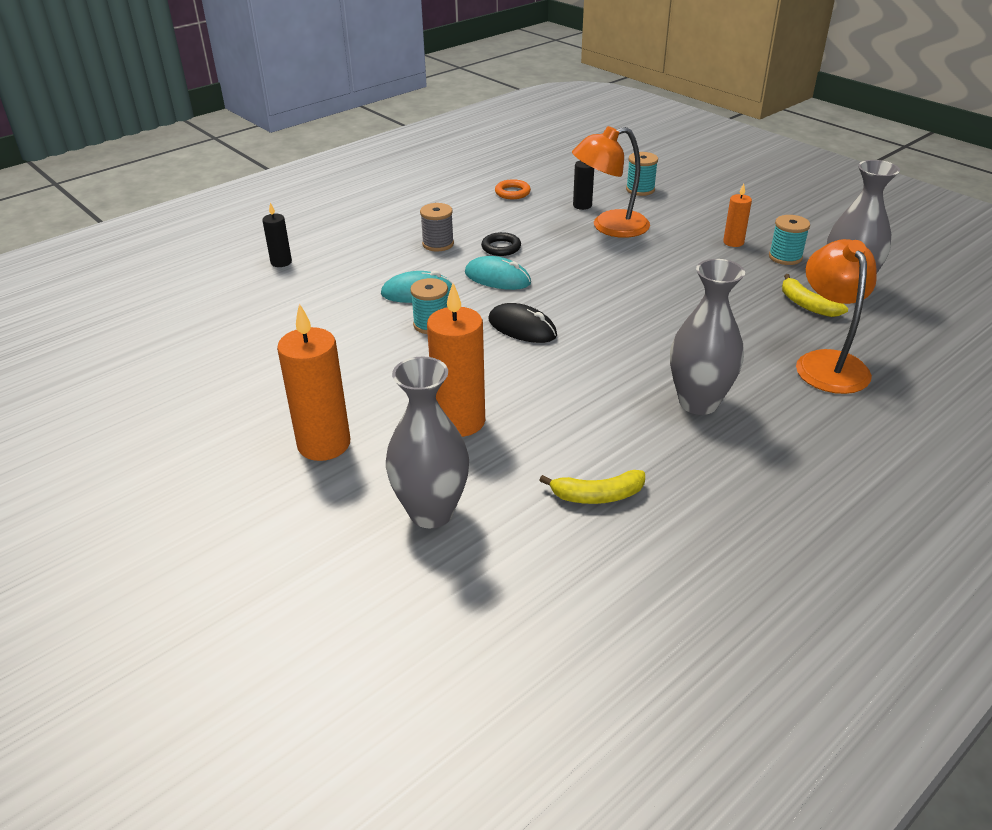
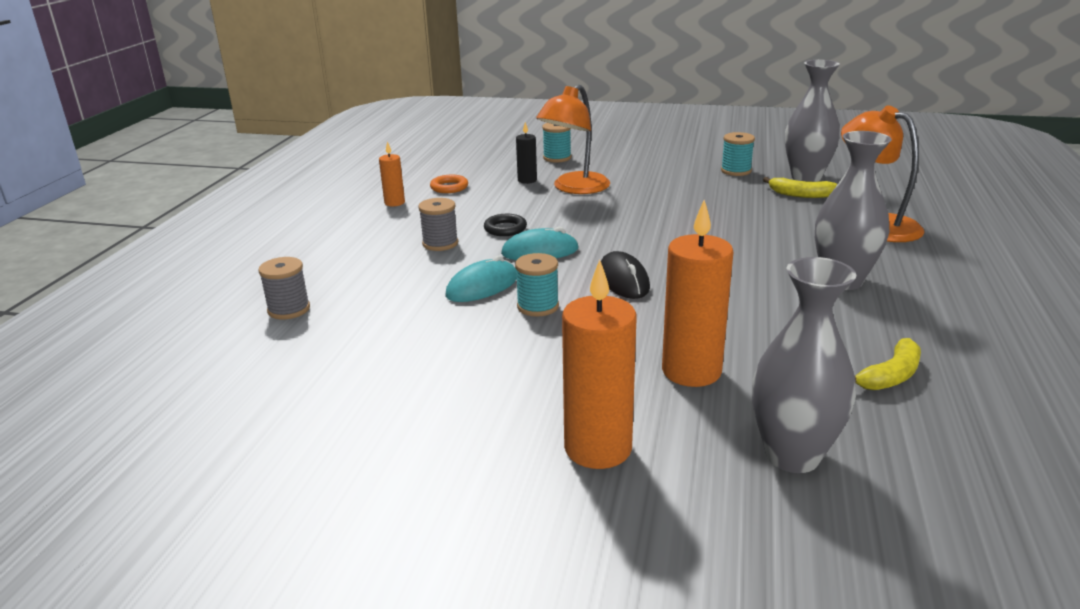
camera: 35 degrees left, 10 degrees down
black candle [262,203,292,267] -> grey spool [258,257,310,320]
black mouse [488,303,557,343] -> black mouse turned 75 degrees clockwise [601,251,650,299]
orange candle [723,183,752,247] -> orange candle moved to [379,141,405,206]

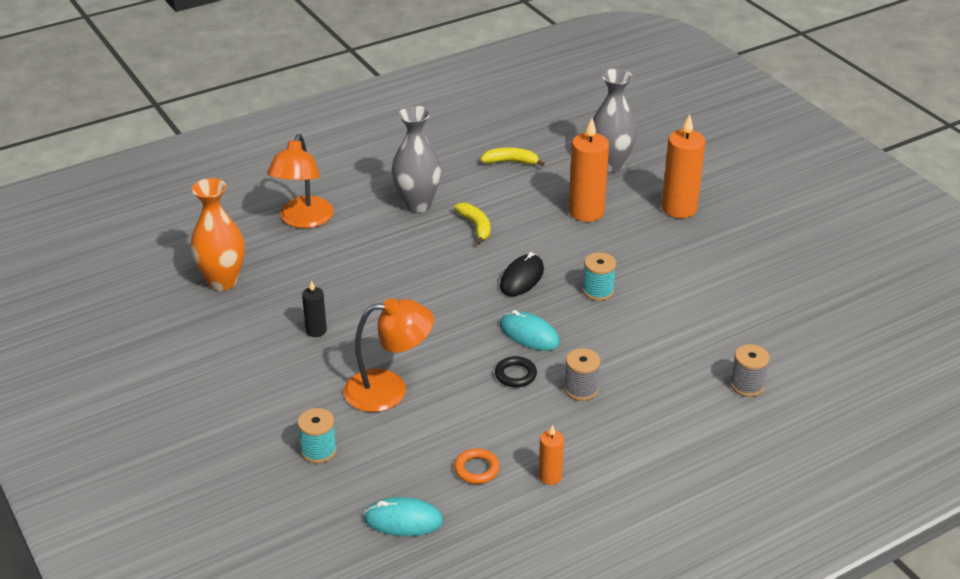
camera: 135 degrees left, 10 degrees up
turquoise mouse [445,255,517,302] -> turquoise mouse moved to [363,497,444,536]
black candle [516,122,537,184] -> black candle moved to [302,280,327,337]
turquoise spool [721,132,755,176] -> none
yellow banana [763,177,838,198] -> yellow banana moved to [454,203,490,245]
grey vase [785,60,840,182] -> orange vase [190,178,244,291]

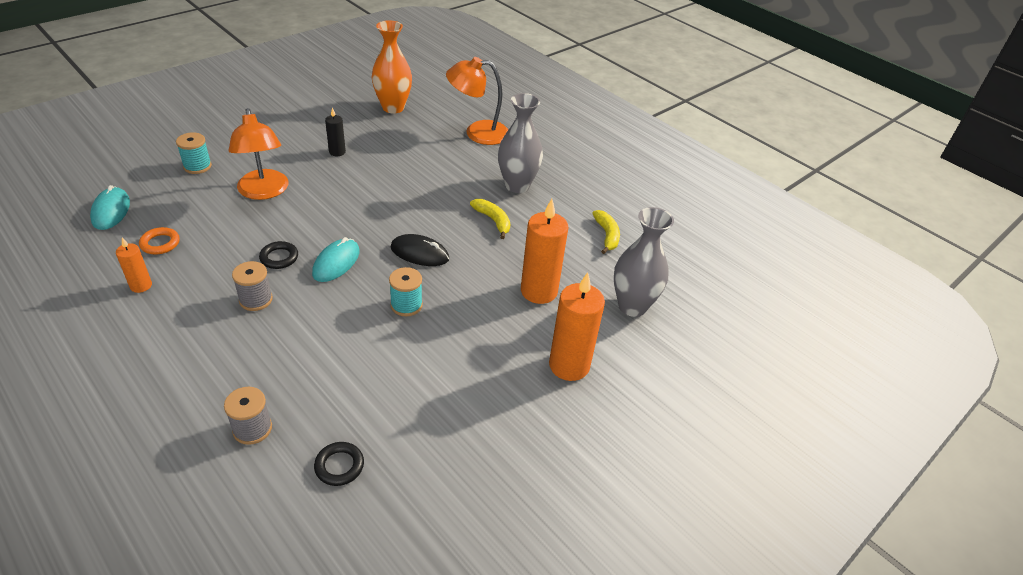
camera: 75 degrees right, 5 degrees up
yellow banana [454,203,490,245] -> yellow banana turned 90 degrees counterclockwise [470,199,510,239]
none -> black ring [314,442,364,486]

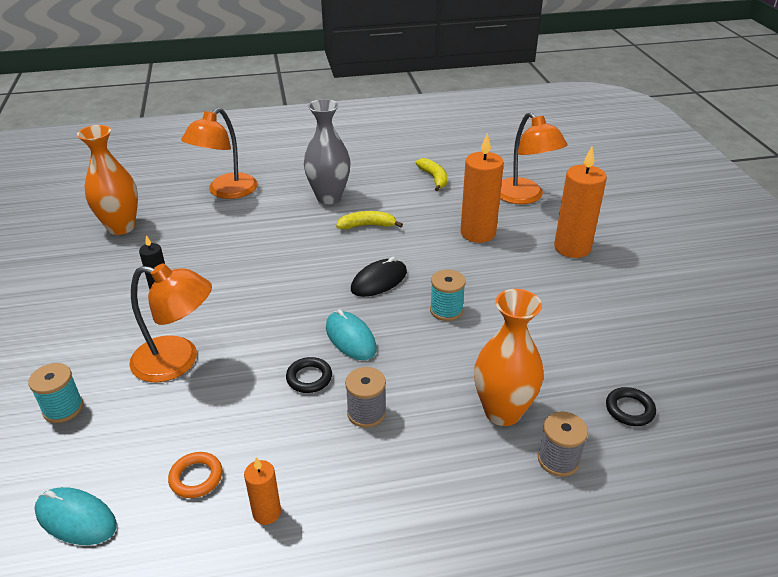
camera: 55 degrees left, 5 degrees down
yellow banana [592,210,620,254] -> yellow banana turned 45 degrees clockwise [416,158,447,191]
grey vase [614,207,674,317] -> orange lamp [500,112,567,204]
none -> orange vase [474,289,544,426]

